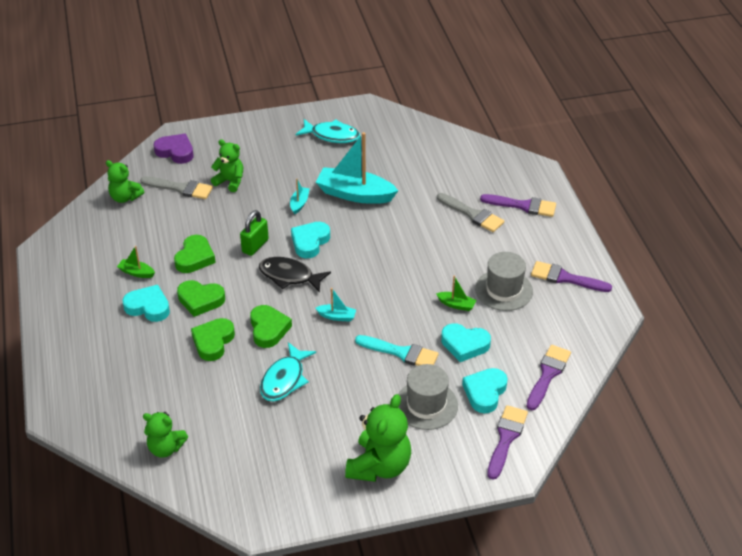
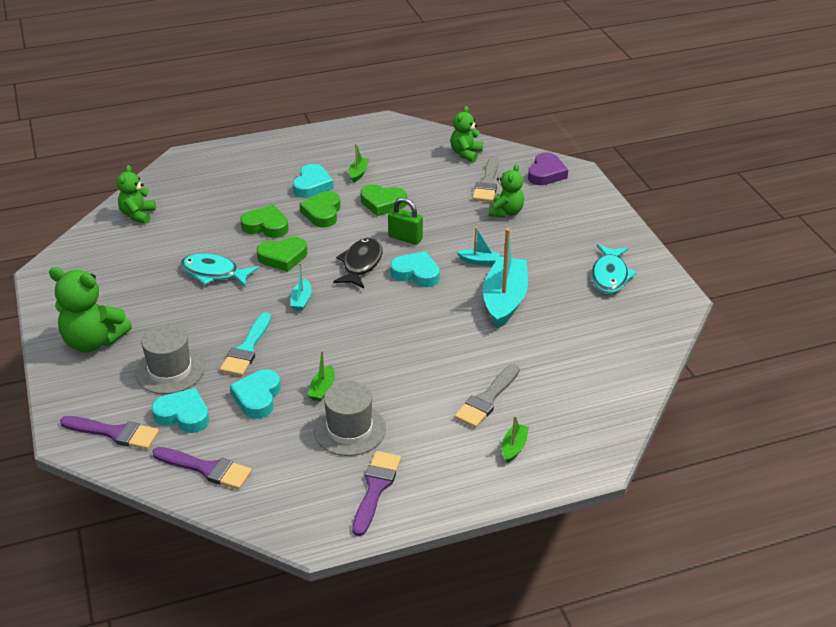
camera: 85 degrees right, 5 degrees down
purple brush [480,194,556,217] -> green boat [502,416,529,463]

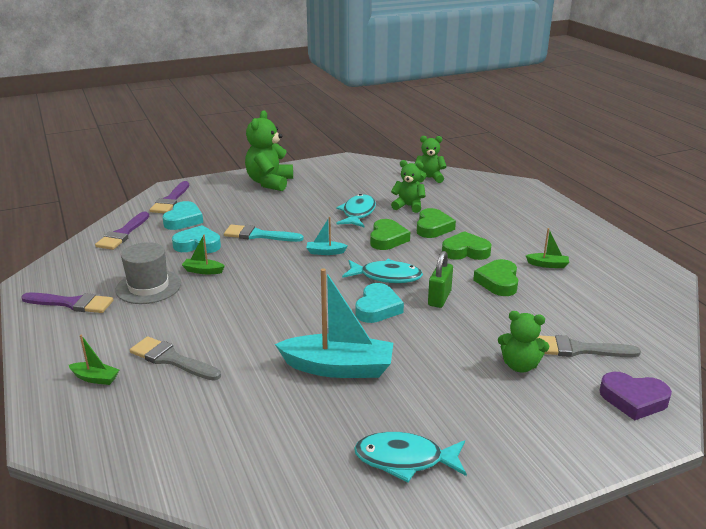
camera: 85 degrees right, 10 degrees down
grey hat [135,324,205,394] -> none
green heart [257,237,307,272] -> green heart turned 150 degrees counterclockwise [370,219,410,250]
turquoise heart [293,164,334,198] -> none
black fish [333,238,383,288] -> turquoise fish [342,259,423,283]
green teddy bear [451,106,483,162] -> green teddy bear moved to [391,160,426,213]
turquoise boat [457,227,500,265] -> none

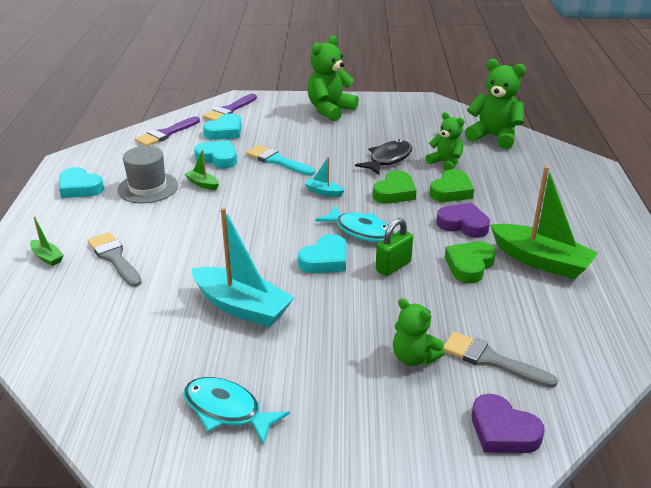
camera: 25 degrees right, 5 degrees up
purple brush [21,293,113,313] -> turquoise heart [59,167,104,198]
turquoise fish [336,194,376,227] -> black fish [355,139,412,175]
green teddy bear [415,136,447,183] -> green teddy bear [465,59,526,149], size x1.60
green heart [442,231,492,260] -> purple heart [436,203,490,238]
green boat [526,228,569,268] -> green boat [490,166,598,279], size x2.22

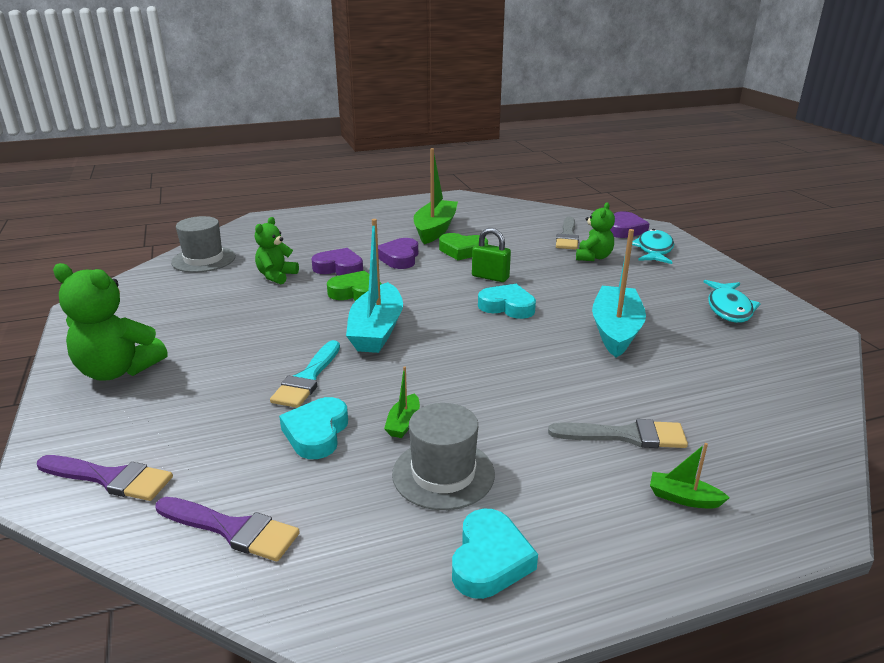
camera: 110 degrees left, 5 degrees down
green boat [30,216,64,266] -> green boat turned 90 degrees counterclockwise [650,443,730,509]
grey brush [88,232,142,287] -> grey brush turned 120 degrees counterclockwise [548,419,688,448]
turquoise heart [203,114,242,140] -> none
turquoise boat [304,157,345,197] -> turquoise boat [346,219,403,353], size x2.22
turquoise fish [315,205,394,242] -> turquoise fish moved to [632,229,674,264]
black fish [355,139,412,175] -> none
green heart [430,169,474,202] -> purple heart [311,248,363,275]
green teddy bear [465,59,526,149] -> grey hat [171,216,236,272]

